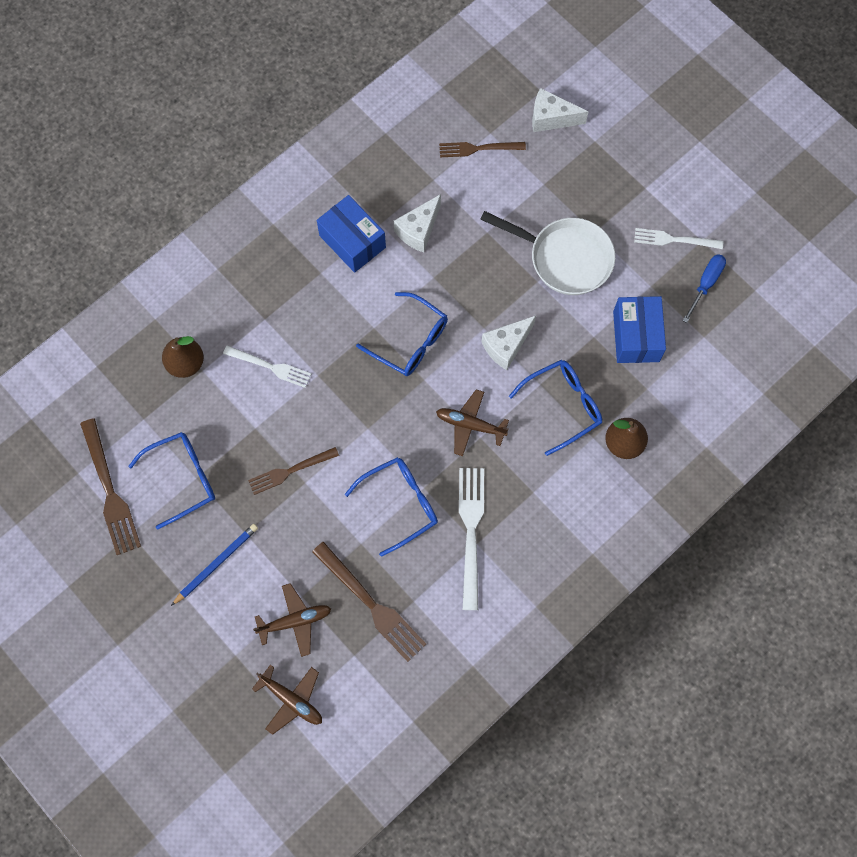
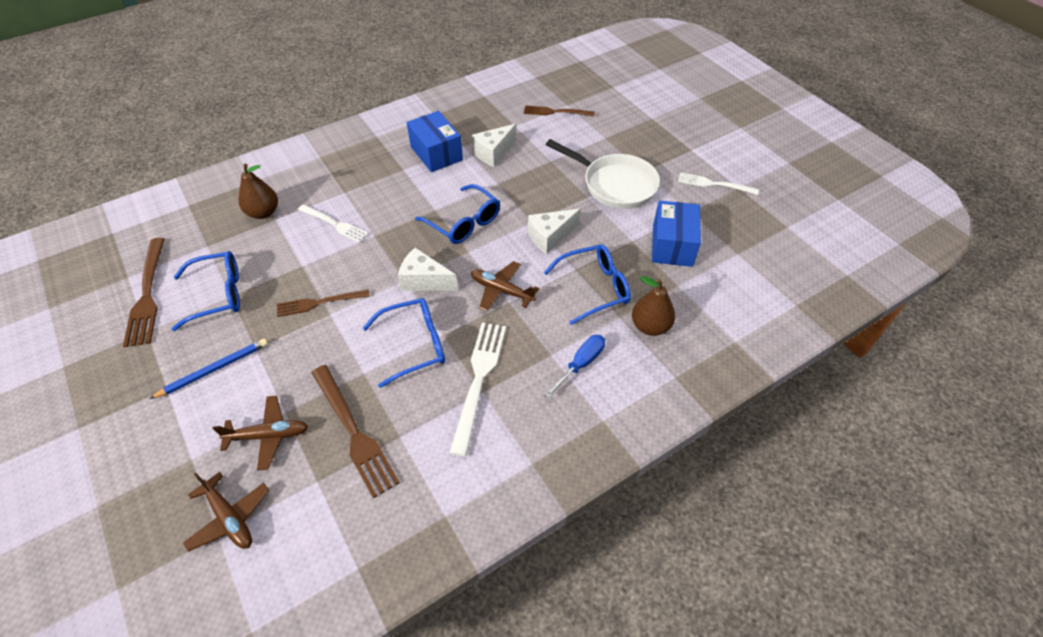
camera: 10 degrees right, 20 degrees down
white cheese [532,88,588,132] -> white cheese moved to [398,248,458,291]
blue screwdriver [682,254,726,323] -> blue screwdriver moved to [544,335,605,398]

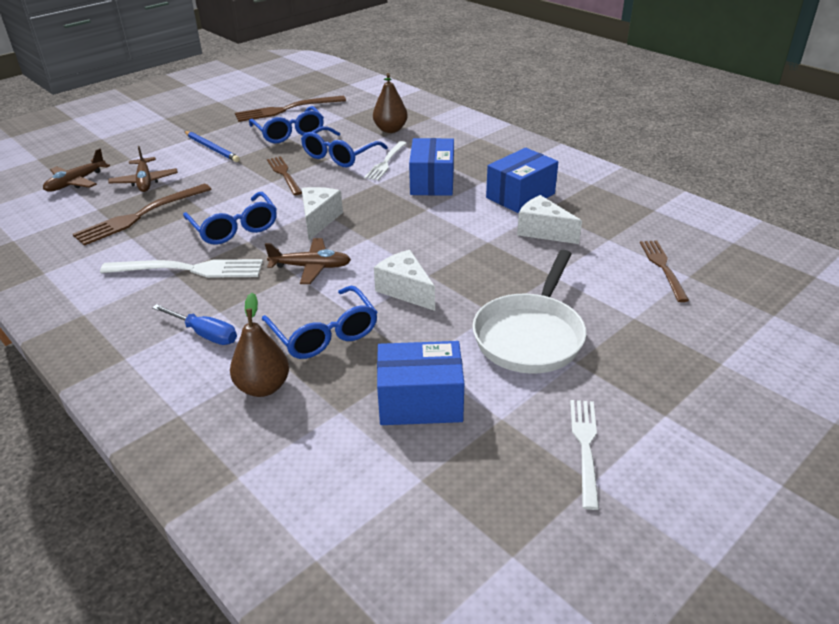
camera: 80 degrees right, 15 degrees down
blue glasses [415,184,500,244] -> blue glasses moved to [301,126,388,168]
brown plane [471,261,539,312] -> brown plane turned 75 degrees clockwise [265,238,351,284]
none -> blue box [409,138,454,196]

